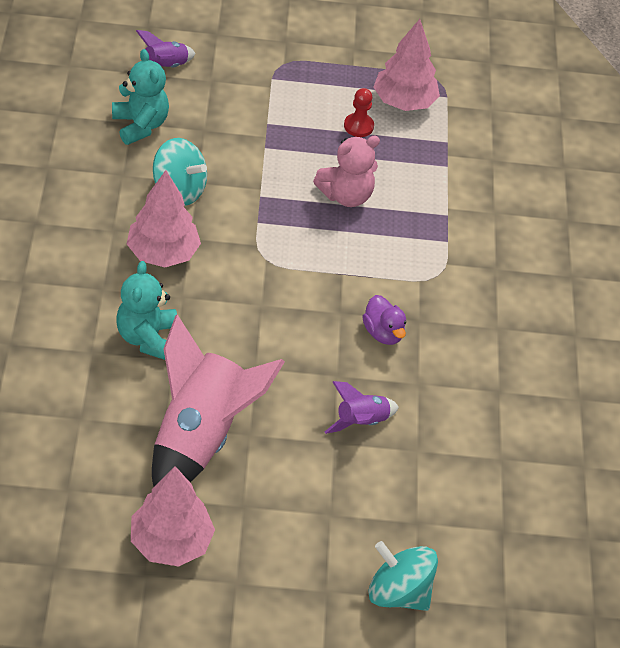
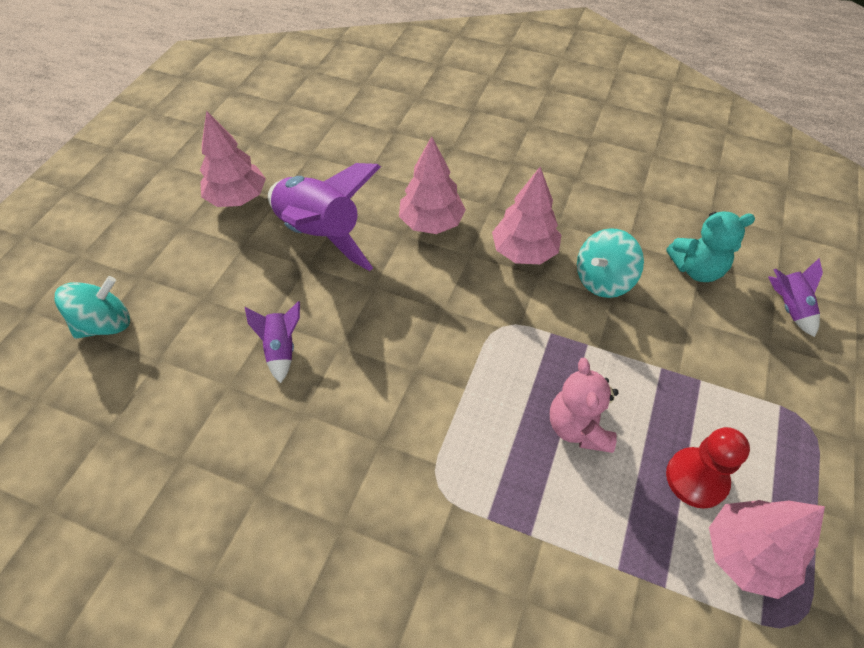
camera: 115 degrees right, 5 degrees up
turquoise teddy bear [116,261,177,360] -> pink tree [399,136,466,234]
pink rocket [152,314,285,486] -> purple rocket [268,163,381,271]
red pawn [344,88,374,137] -> red pawn [666,427,750,509], size x1.57
purple duck [362,295,406,345] -> none

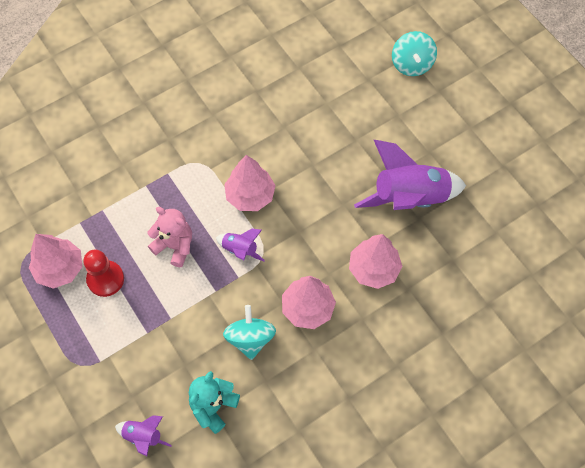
camera: 125 degrees right, 10 degrees up
pink tree [200,110,266,207] -> pink tree moved to [224,155,276,211]
purple rocket [245,301,300,383] -> purple rocket moved to [216,229,265,261]

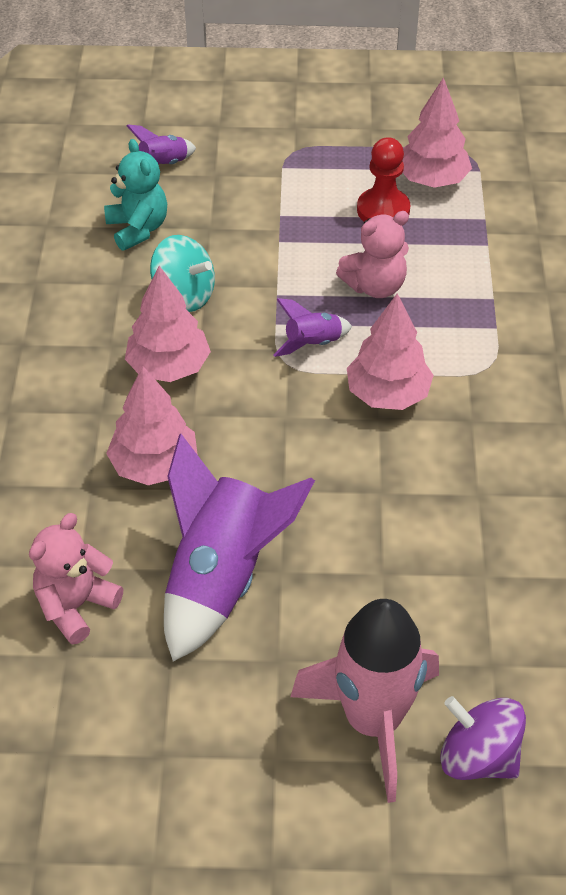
camera: 125 degrees right, 15 degrees down
turquoise spinning top [392,31,437,76] -> purple spinning top [440,696,526,780]
none -> pink teddy bear [29,513,123,644]
none -> pink rocket [290,599,439,803]

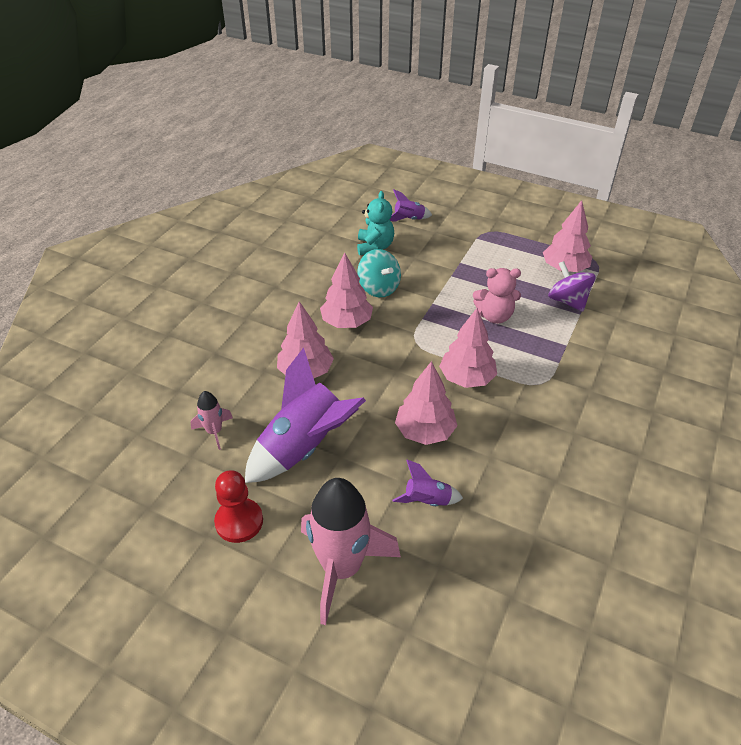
camera: 25 degrees right, 5 degrees down
pink teddy bear [29,513,123,644] -> pink rocket [191,391,233,450]
purple rocket [273,298,352,357] -> purple rocket moved to [392,460,463,506]
red pawn [357,137,410,221] -> red pawn moved to [214,470,263,543]
purple spinning top [440,696,526,780] -> purple spinning top moved to [548,261,596,312]
none -> pink tree [395,361,457,445]

